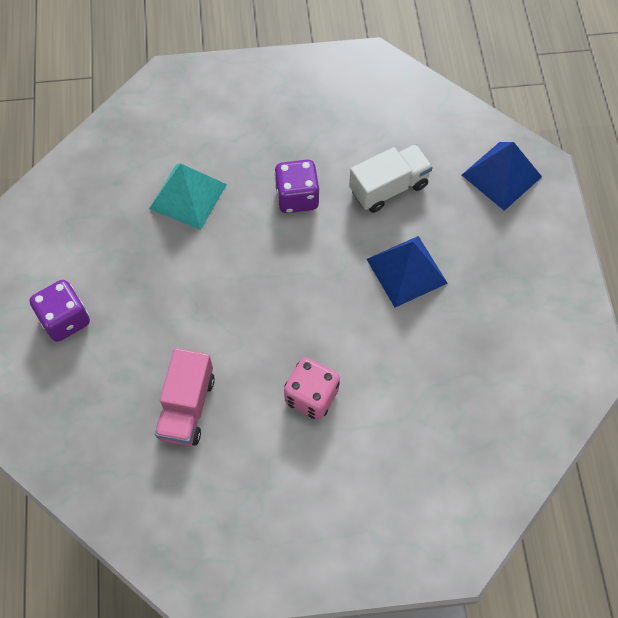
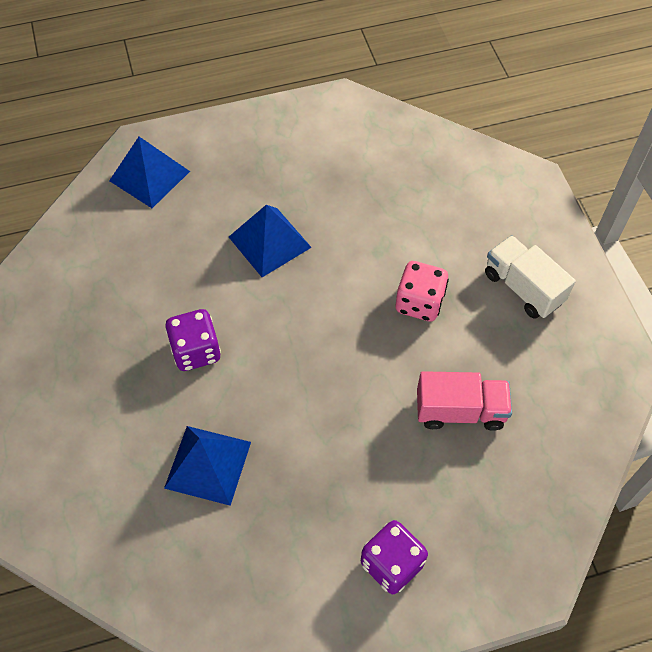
camera: 100 degrees left, 5 degrees down
turquoise pyramid [149,163,227,230] -> blue pyramid [164,426,251,506]
white truck [349,144,433,213] -> white truck moved to [485,235,576,319]

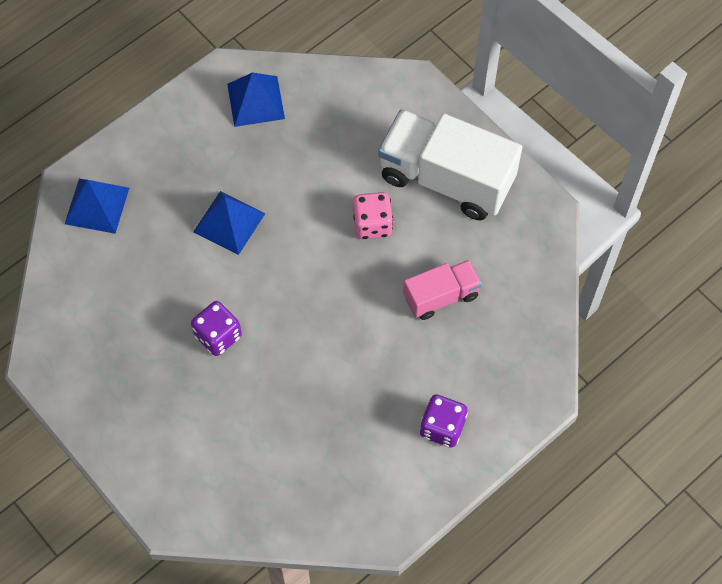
camera: 25 degrees left, 5 degrees up
blue pyramid [164,426,251,506] -> blue pyramid moved to [227,72,285,127]
white truck [485,235,576,319] -> white truck [378,110,522,220], size x1.86

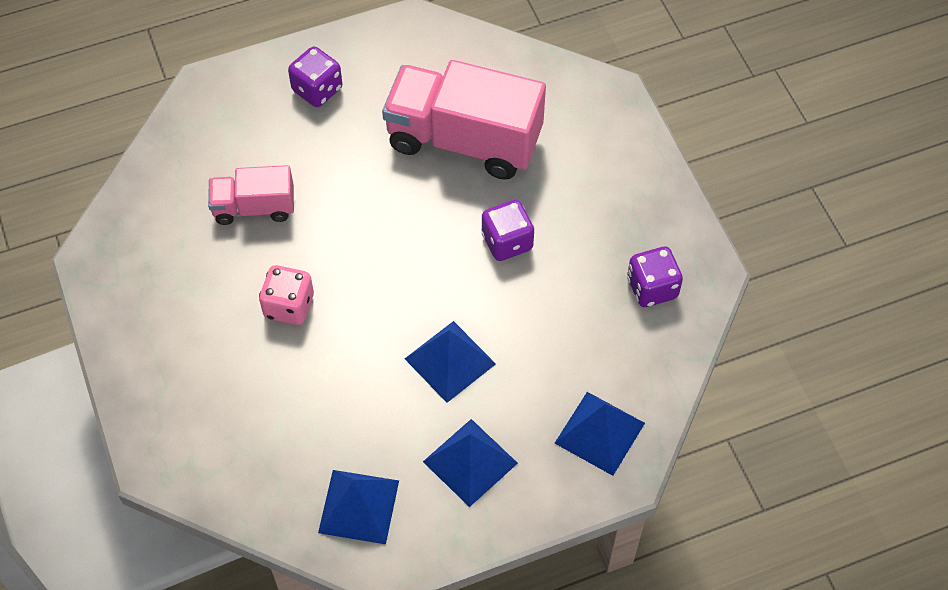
camera: 160 degrees left, 5 degrees down
white truck [378,110,522,220] -> none
none -> pink truck [382,60,546,180]
none -> blue pyramid [423,419,518,507]
none -> purple dice [627,247,683,307]

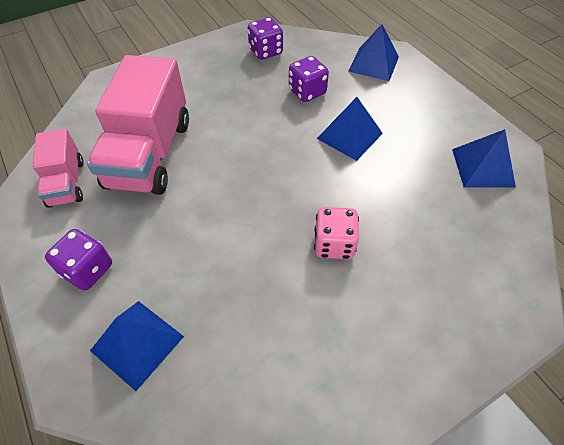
camera: 100 degrees left, 5 degrees down
pink truck [208,165,294,225] -> pink truck moved to [33,129,84,208]
blue pyramid [423,419,518,507] -> blue pyramid moved to [90,301,184,391]
purple dice [481,200,534,261] -> purple dice moved to [289,56,329,102]

